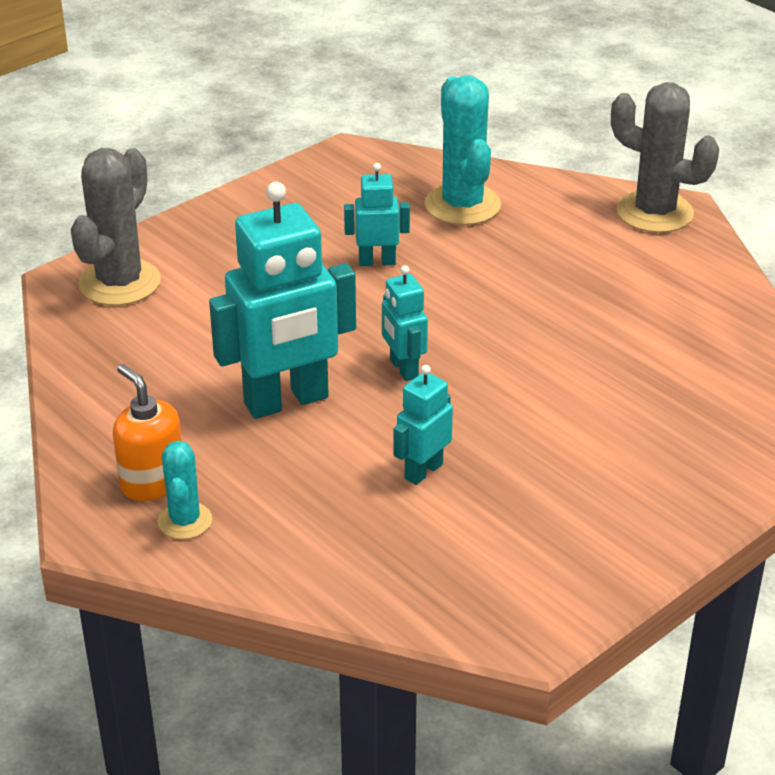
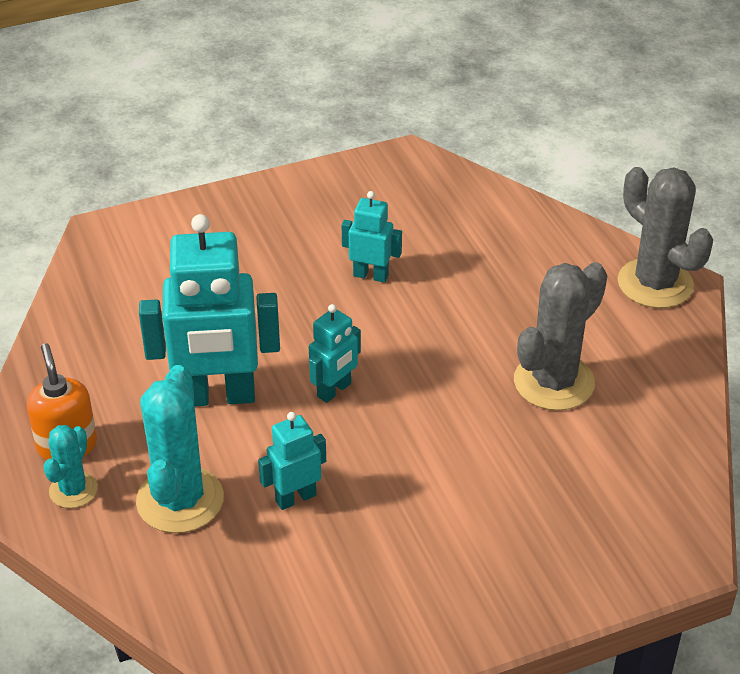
camera: 20 degrees right, 5 degrees up
grey cactus [71,148,161,306] -> grey cactus moved to [514,262,607,411]
turquoise robot [382,265,428,381] -> turquoise robot turned 135 degrees counterclockwise [309,304,361,403]
turquoise cactus [425,75,501,225] -> turquoise cactus moved to [136,365,224,533]

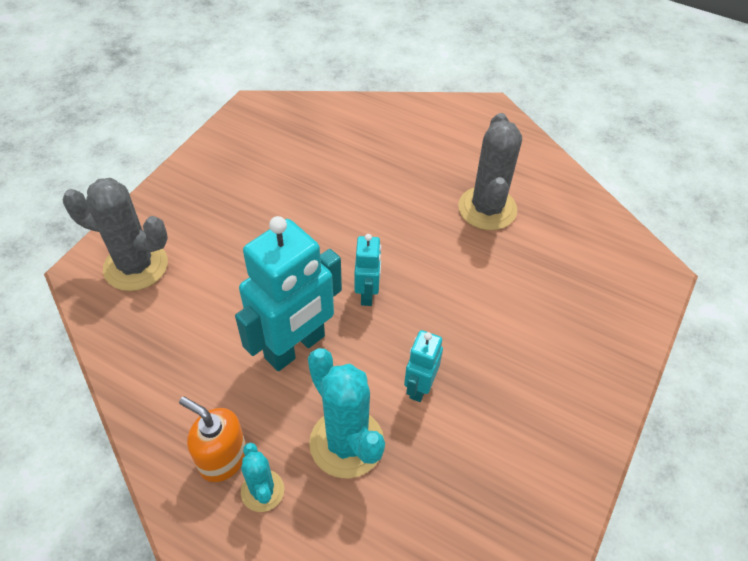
camera: 40 degrees left, 10 degrees up
turquoise robot [342,191,402,283] -> none
grey cactus [618,167,713,308] -> grey cactus moved to [62,178,168,291]

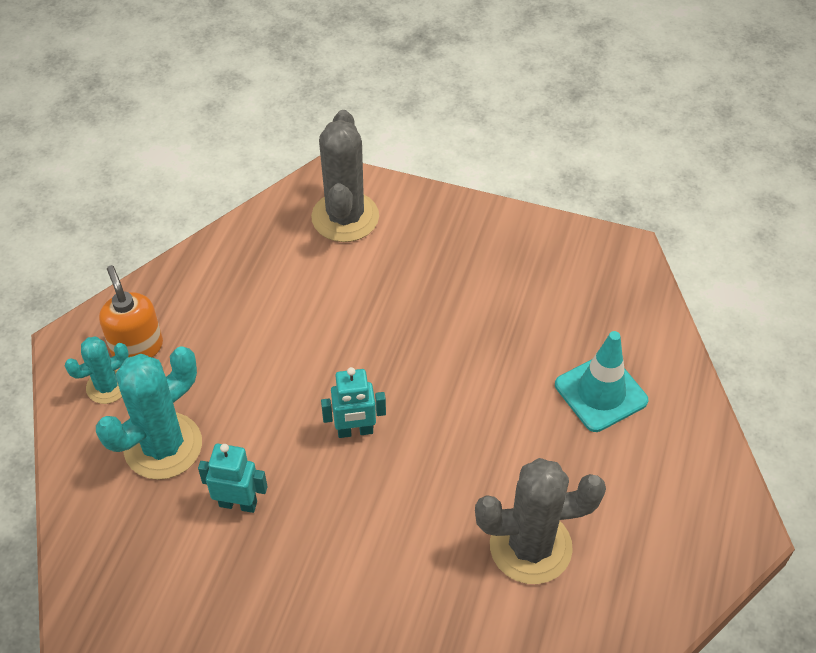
camera: 80 degrees right, 0 degrees up
orange soap dispenser [179,397,246,482] -> orange soap dispenser turned 45 degrees counterclockwise [99,265,163,357]
turquoise robot [235,216,342,371] -> none
none -> turquoise traffic cone [555,331,648,432]

